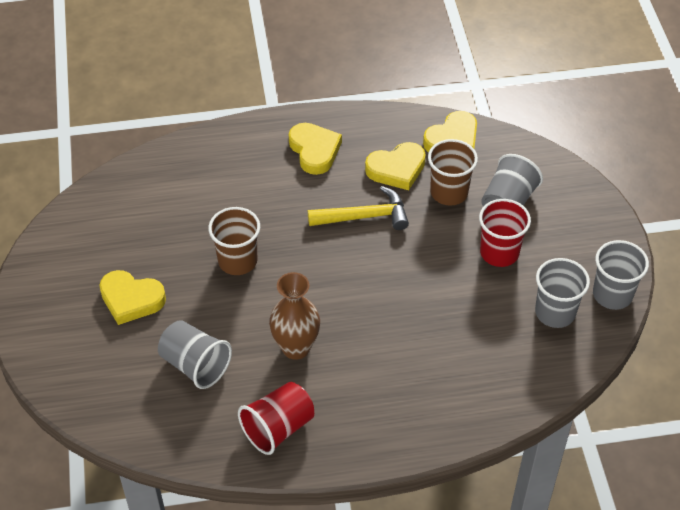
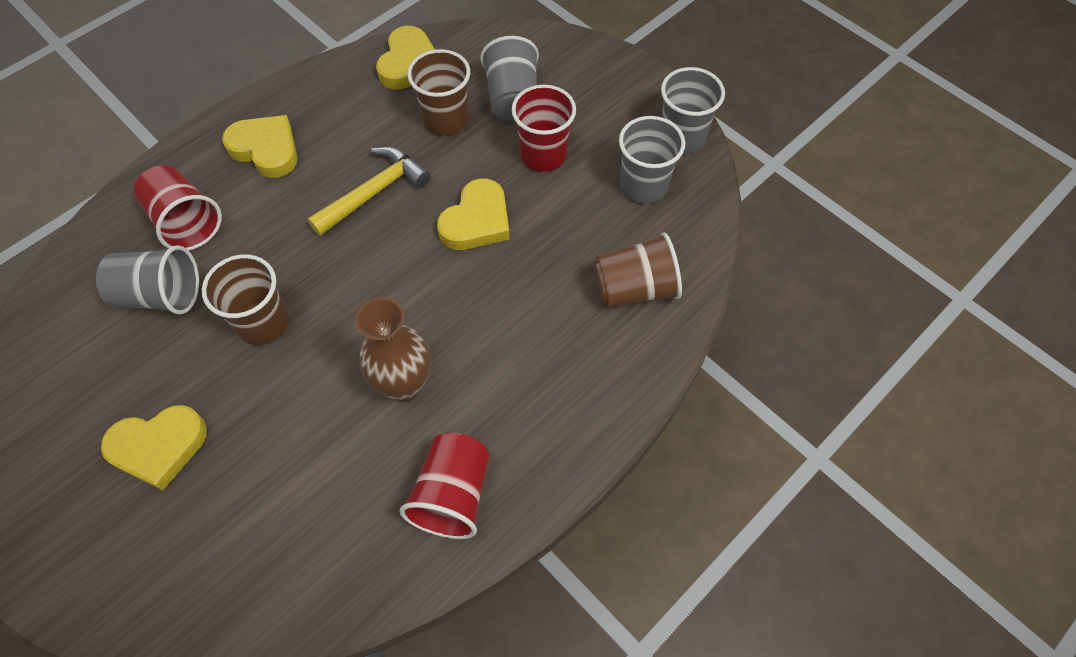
camera: 35 degrees left, 10 degrees up
grey cup [158,320,232,389] -> grey cup moved to [96,245,199,315]
yellow heart [365,142,426,190] -> yellow heart moved to [437,178,510,250]
none -> red cup [134,165,222,251]
none -> brown cup [594,232,682,308]

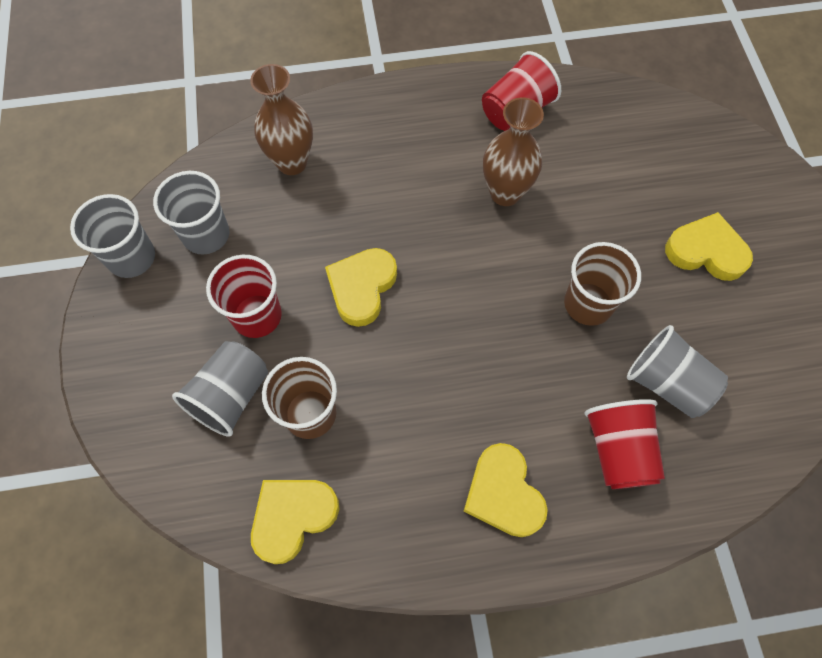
camera: 145 degrees left, 5 degrees up
yellow hammer [307,146,431,236] -> none
yellow heart [437,178,510,250] -> yellow heart turned 45 degrees counterclockwise [325,248,397,327]
brown cup [594,232,682,308] -> brown vase [250,64,313,175]

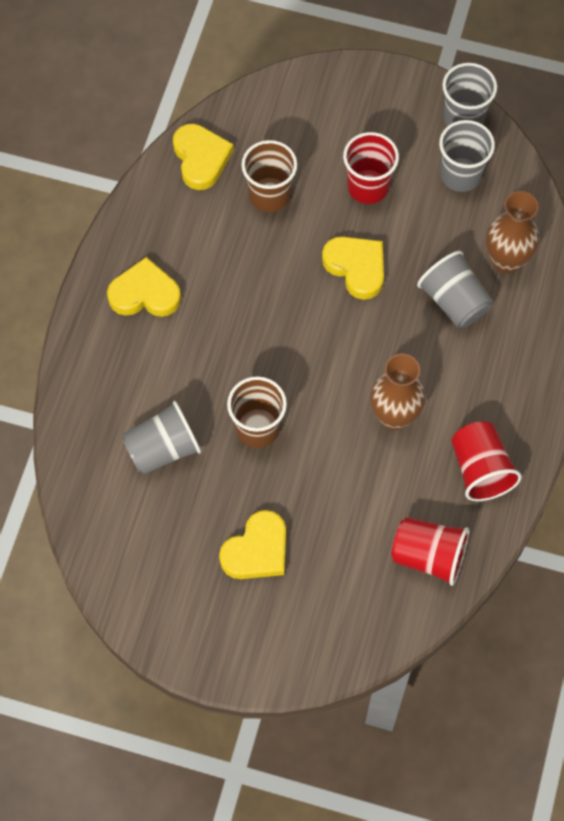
camera: 115 degrees right, 0 degrees up
grey cup [172,341,268,437] -> grey cup moved to [417,251,493,328]
red cup [585,399,665,489] -> red cup moved to [391,517,469,586]

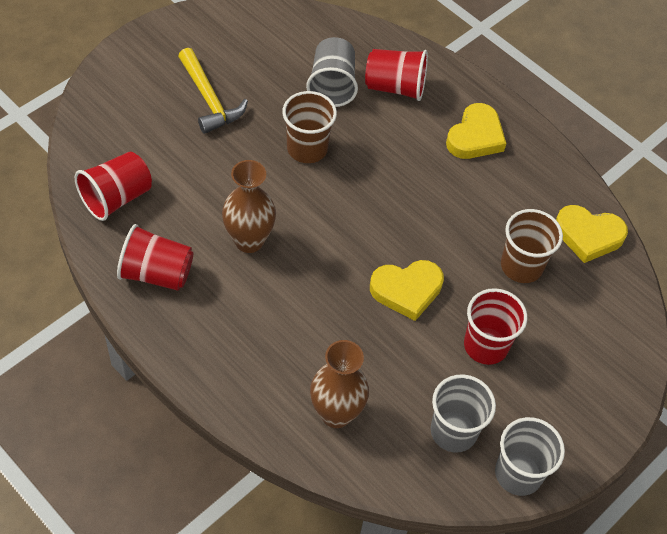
camera: 115 degrees right, 10 degrees down
yellow heart [219,510,286,579] -> yellow hammer [178,48,248,134]
grey cup [417,251,493,328] -> none
none -> red cup [365,49,428,101]

